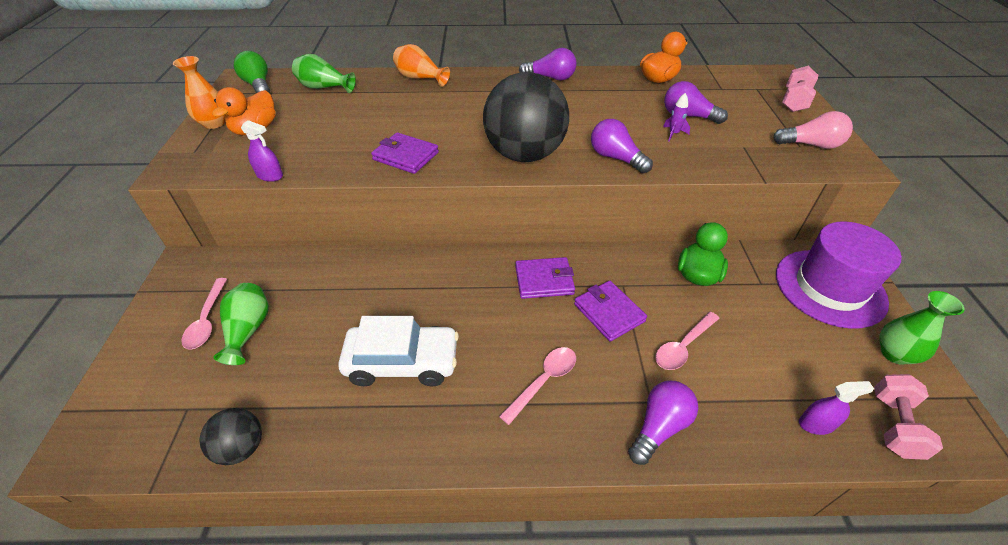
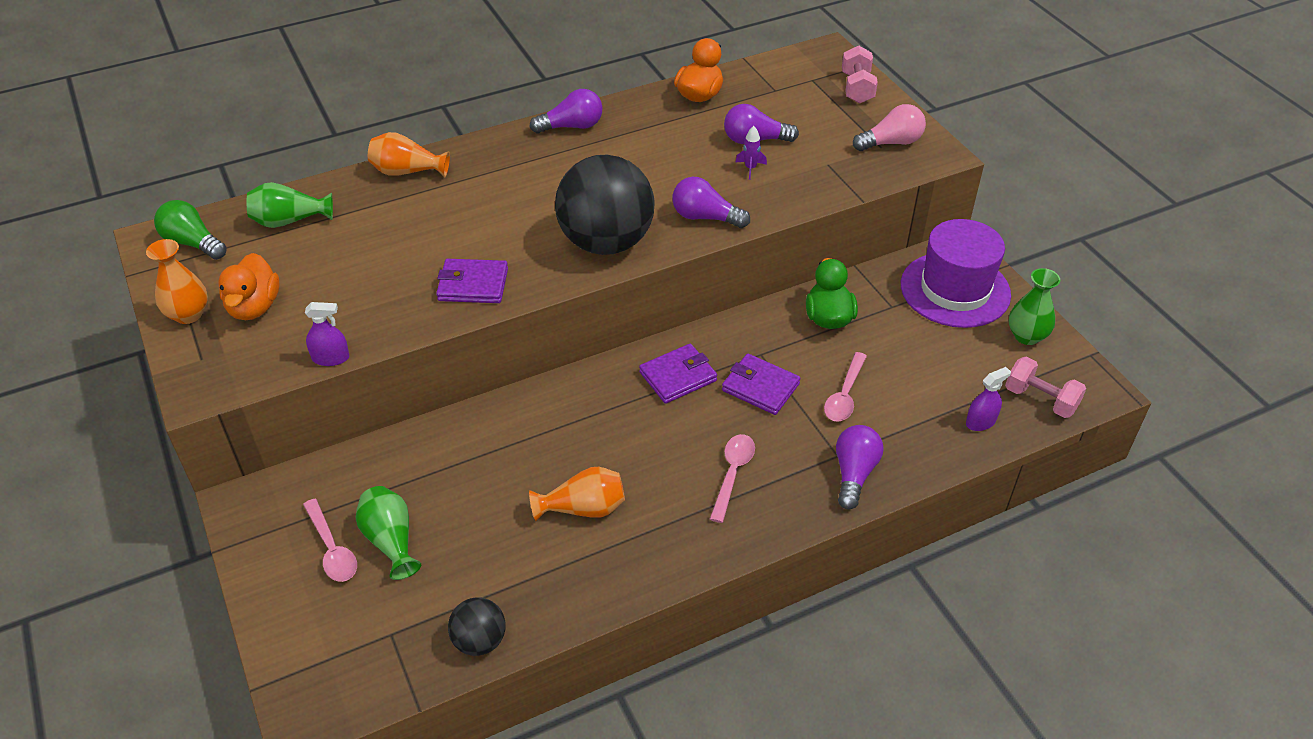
camera: 25 degrees left, 0 degrees up
white car [338,316,459,386] -> orange vase [529,467,625,521]
pink dumbbell [874,374,943,460] -> pink dumbbell turned 45 degrees counterclockwise [1005,356,1086,418]

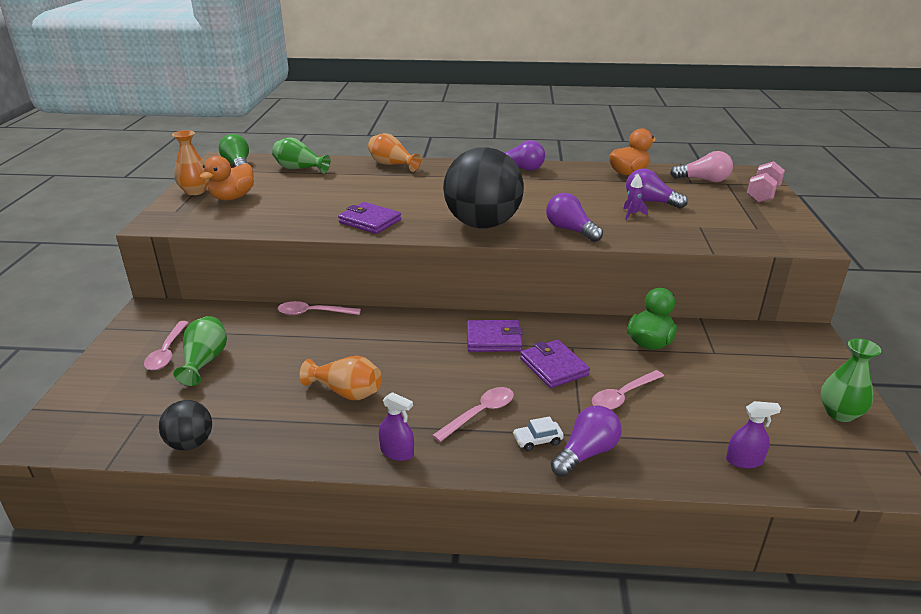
camera: 30 degrees right, 15 degrees down
purple spray bottle [305,302,349,366] -> purple spray bottle moved to [379,392,414,461]
pink light bulb [853,104,926,151] -> pink light bulb moved to [670,151,733,182]
purple hat [901,219,1011,328] -> none
pink dumbbell [1005,356,1086,418] -> none
none -> pink spoon [277,301,361,315]
none -> white car [513,416,564,451]

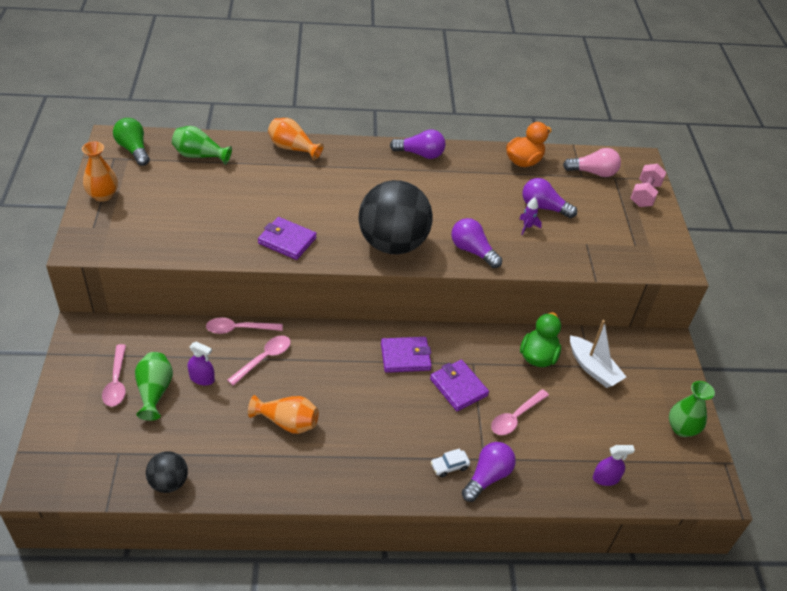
camera: 10 degrees left, 15 degrees up
orange duck [200,156,254,200] -> none
purple spray bottle [379,392,414,461] -> purple spray bottle moved to [188,342,215,386]
pink spoon [432,387,514,442] -> pink spoon moved to [227,336,291,386]
none -> white boat [570,320,626,388]

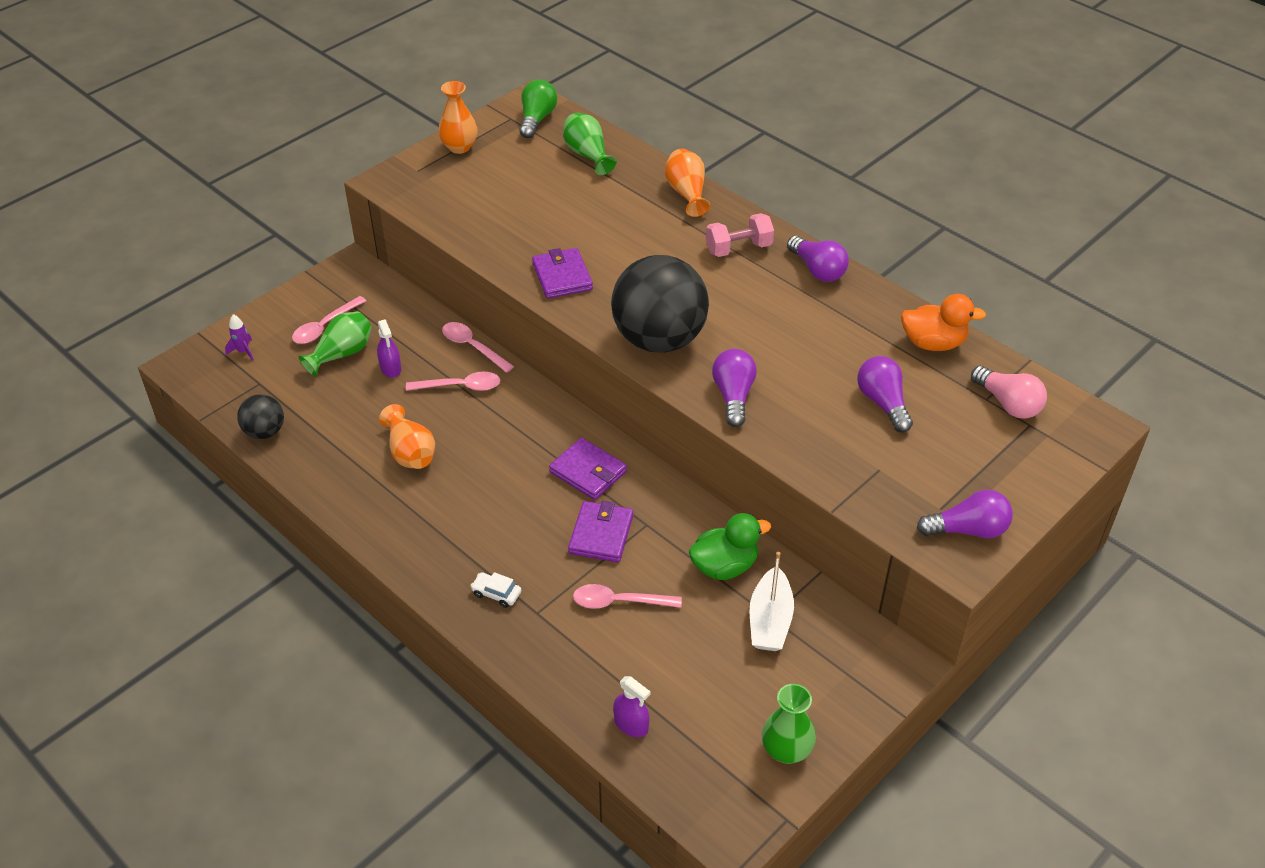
camera: 50 degrees right, 0 degrees up
purple light bulb [462,442,516,502] -> purple light bulb moved to [917,489,1013,538]
purple rocket [519,197,542,235] -> purple rocket moved to [225,314,254,361]
pink dumbbell [631,164,666,207] -> pink dumbbell moved to [706,213,774,257]

